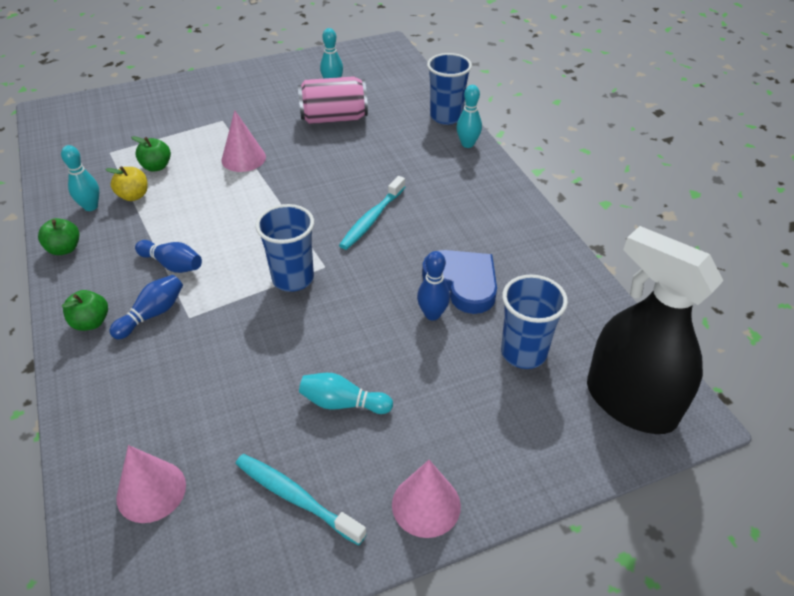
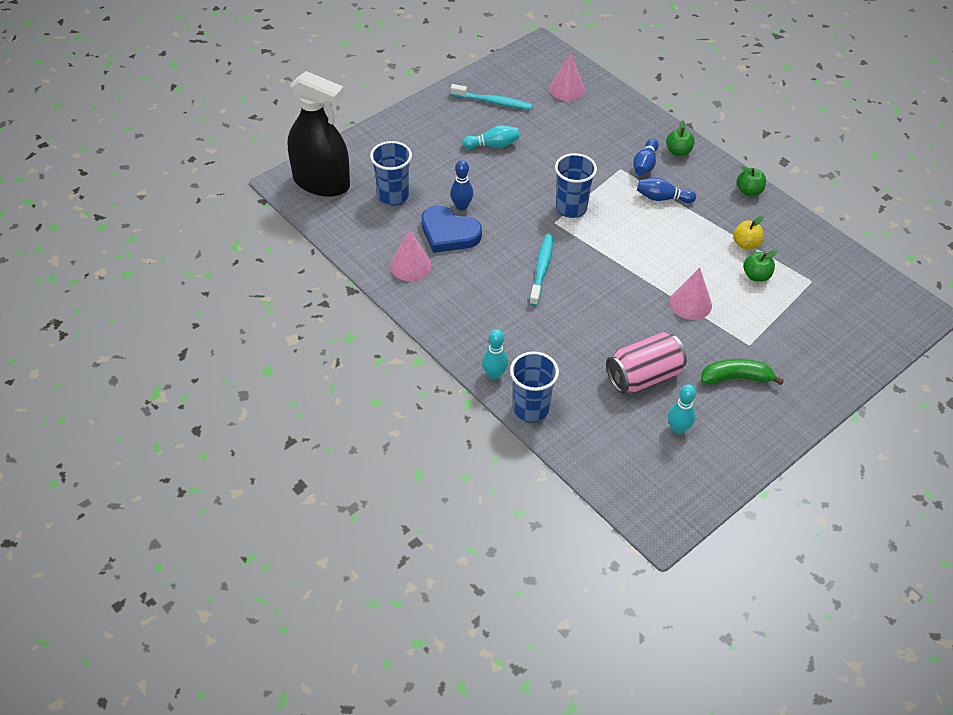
camera: 160 degrees right, 5 degrees up
turquoise bowling pin [61,145,100,211] -> none
pink cone [392,460,461,538] -> pink cone moved to [390,229,432,281]
none -> green banana [701,359,784,385]

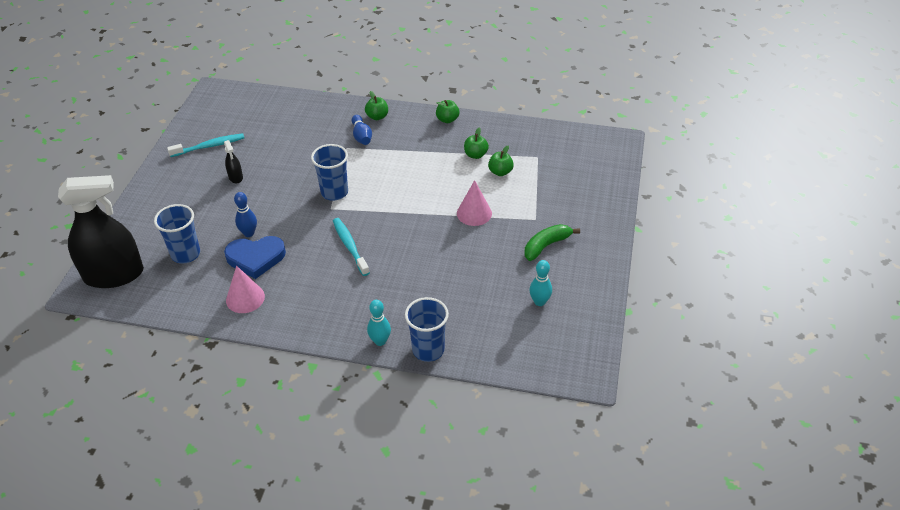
camera: 35 degrees left, 5 degrees down
turquoise bowling pin [462,125,519,149] -> black spray bottle [224,140,243,183]
pink cone [549,52,585,101] -> none
pink can [606,332,687,393] -> none
blue bowling pin [637,178,696,203] -> none
yellow apple [733,216,764,250] -> green apple [464,128,489,159]

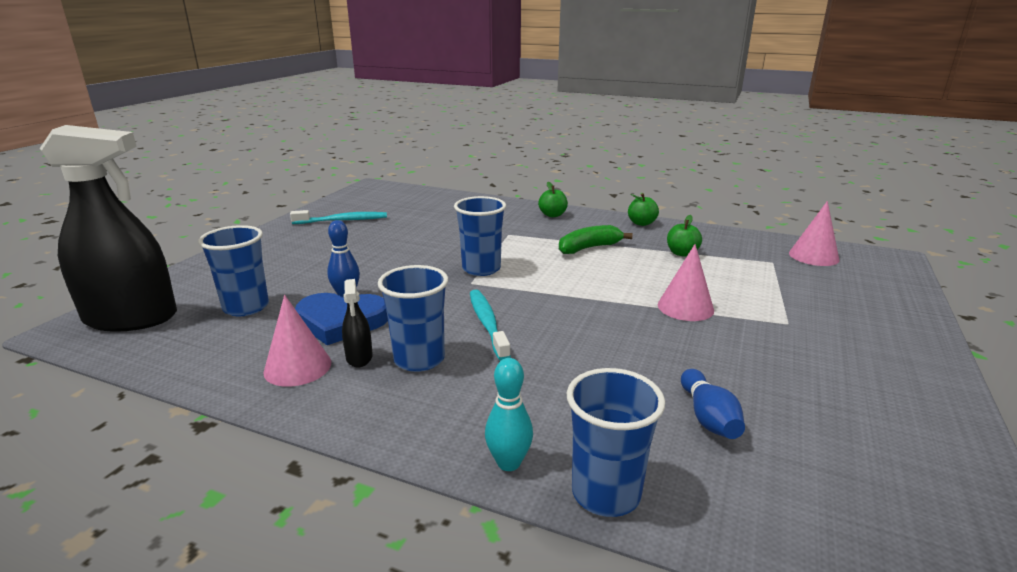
camera: 10 degrees right, 20 degrees down
black spray bottle [224,140,243,183] -> black spray bottle moved to [342,279,373,367]
blue bowling pin [352,115,372,145] -> blue bowling pin moved to [681,369,745,439]
green apple [488,146,514,176] -> none
green banana [525,224,580,261] -> green banana moved to [559,225,633,254]
turquoise bowling pin [529,260,552,306] -> none
none -> blue cup [378,265,448,372]
none -> pink cone [789,201,840,266]

